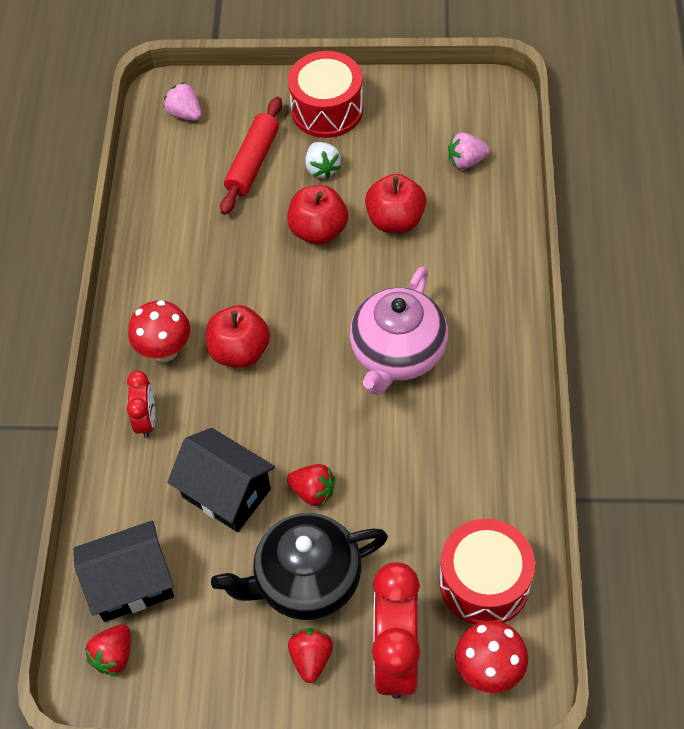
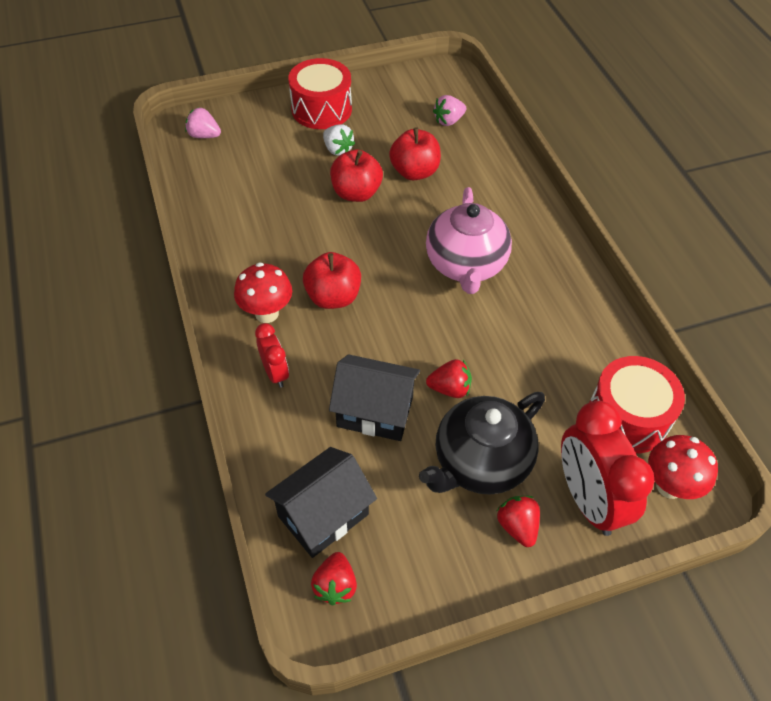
camera: 25 degrees left, 5 degrees down
red rolling pin [220,97,282,215] -> none

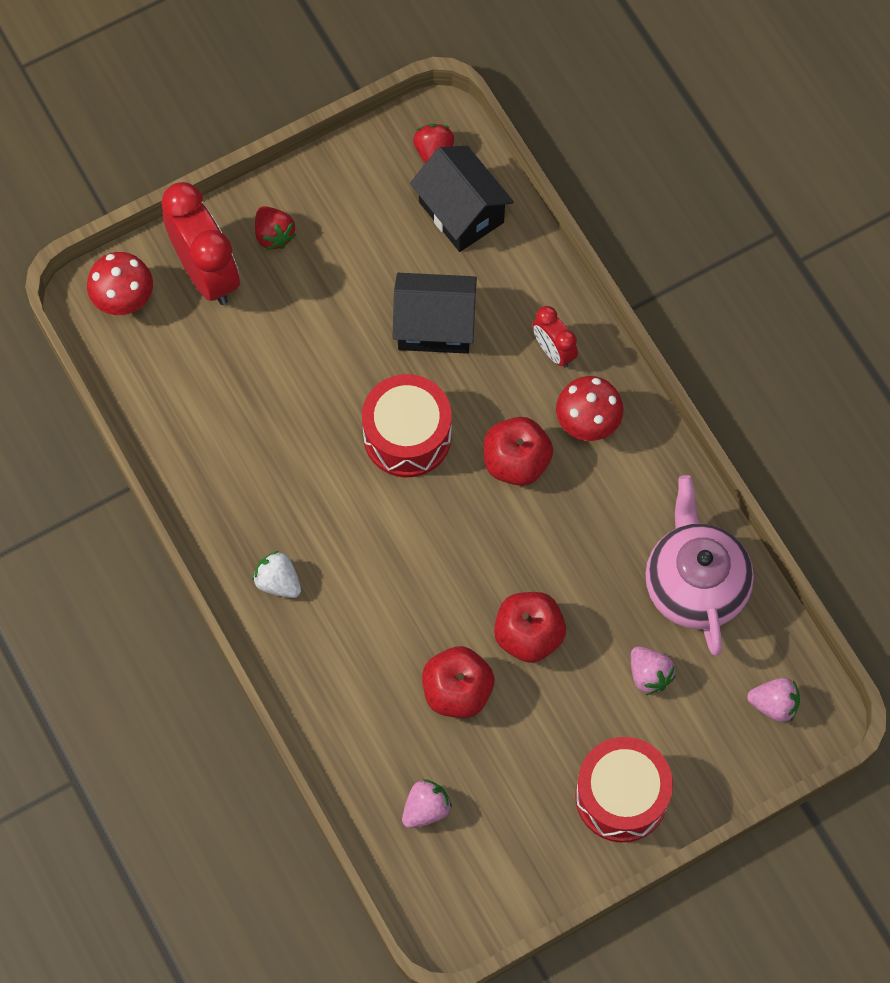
camera: 170 degrees right, 15 degrees up
black house [265,447,377,558] -> black house turned 75 degrees counterclockwise [410,146,514,252]
white strawberry [323,124,355,156] -> white strawberry moved to [252,551,301,598]
black teapot [419,392,545,495] -> none
pink teapot [426,187,512,294] -> pink teapot moved to [645,475,754,656]
red strawberry [426,359,472,398] -> none
red drum [589,356,685,454] -> red drum moved to [362,374,452,477]
none -> pink strawberry [631,646,676,695]

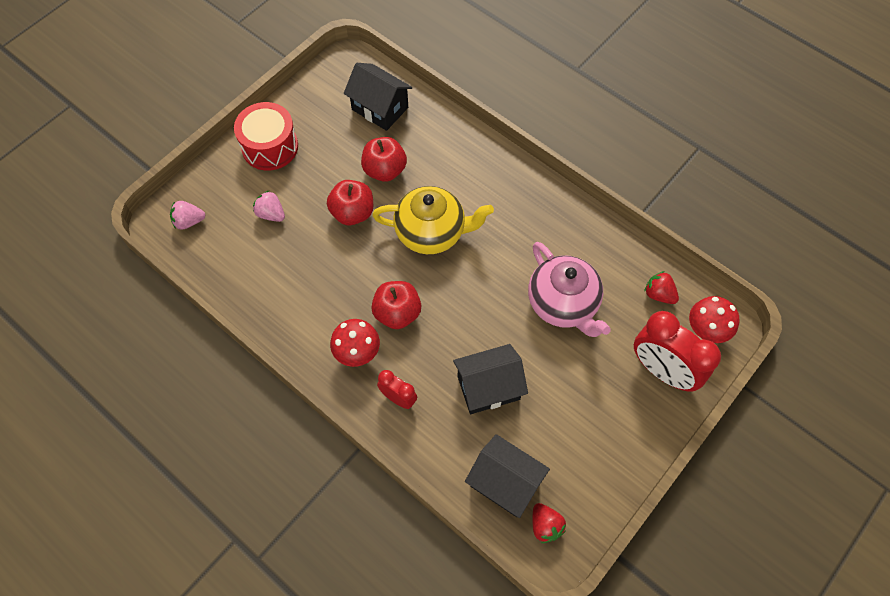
camera: 160 degrees right, 5 degrees down
white strawberry [252,551,301,598] -> none
red strawberry [255,206,296,250] -> red strawberry moved to [644,271,679,304]
red drum [362,374,452,477] -> none
pink strawberry [402,779,452,828] -> black house [344,63,413,131]
pink teapot [645,475,754,656] -> pink teapot moved to [528,242,611,337]
none -> yellow teapot [372,186,494,254]

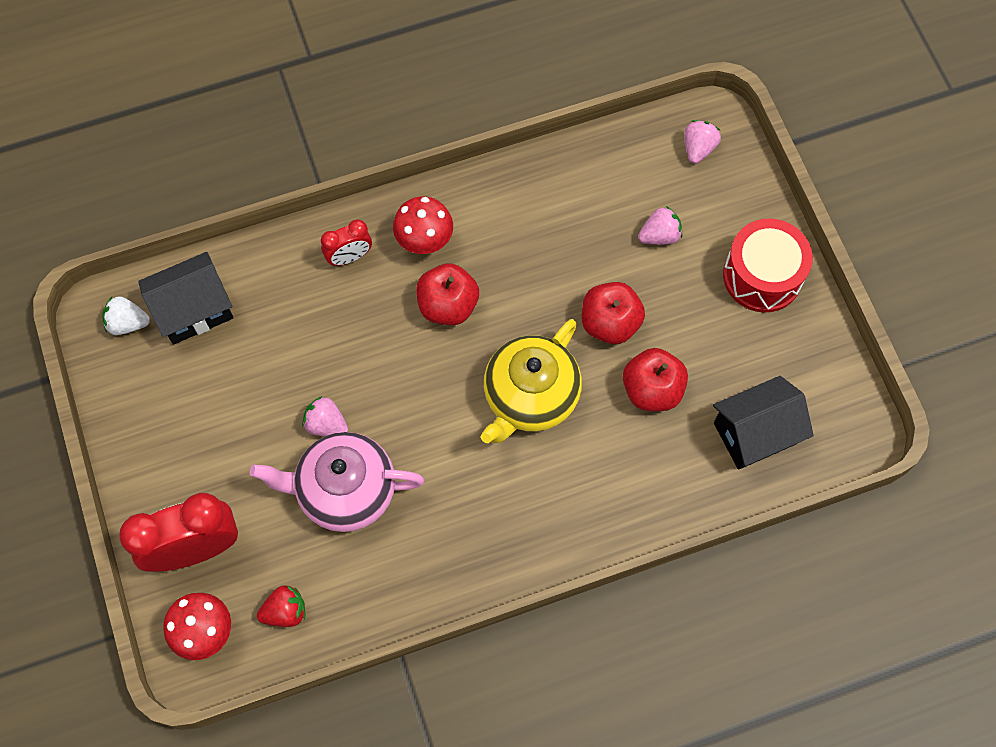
camera: 120 degrees right, 5 degrees up
black house [453,344,528,414] -> none
red strawberry [532,503,566,543] -> white strawberry [102,296,150,335]
none -> pink strawberry [302,396,348,436]

